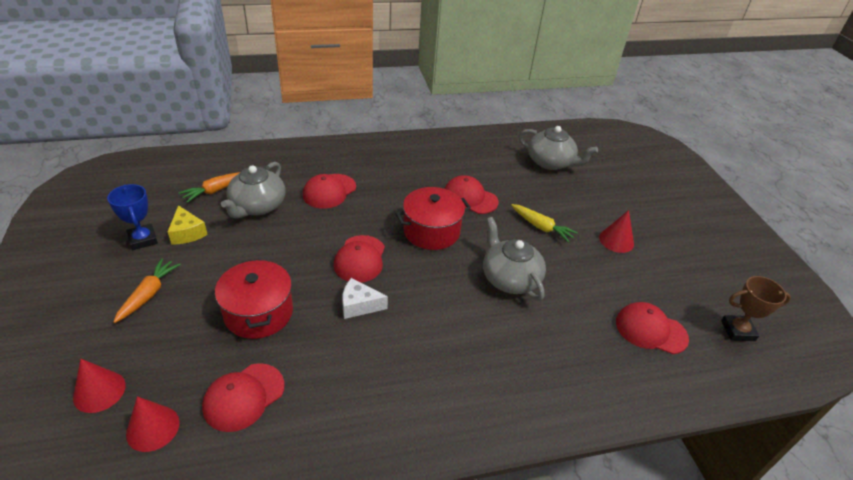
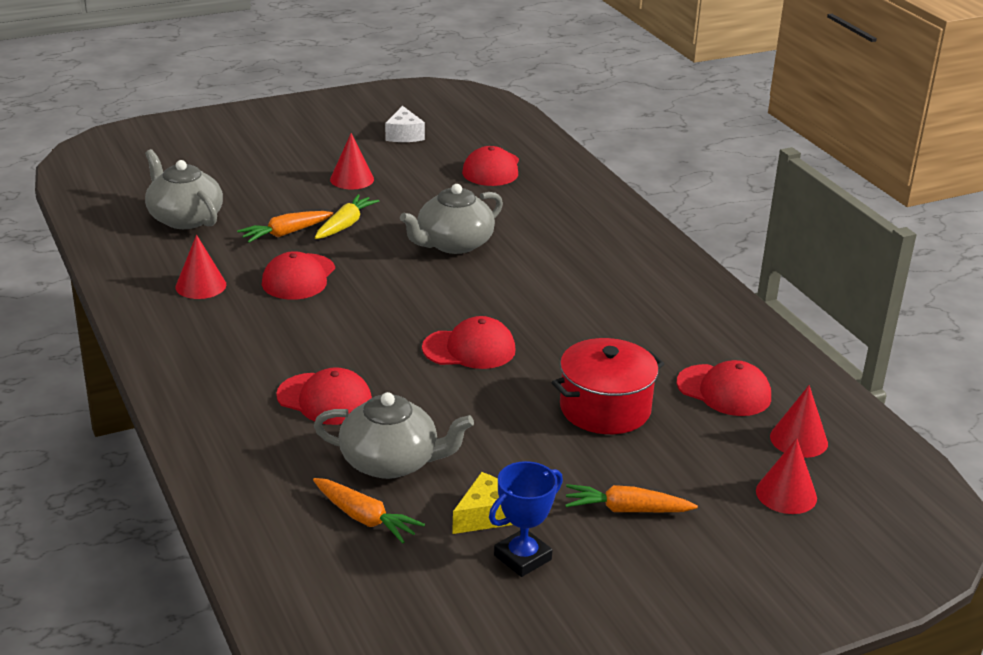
camera: 100 degrees left, 10 degrees down
white cheese [342,278,388,319] -> white cheese moved to [385,106,425,142]
red pot [396,187,471,250] -> none
grey teapot [519,126,598,170] -> grey teapot turned 60 degrees counterclockwise [145,149,223,229]
brown trophy [721,276,791,341] -> none
none -> red cone [175,235,226,299]
none -> orange carrot [237,211,333,243]

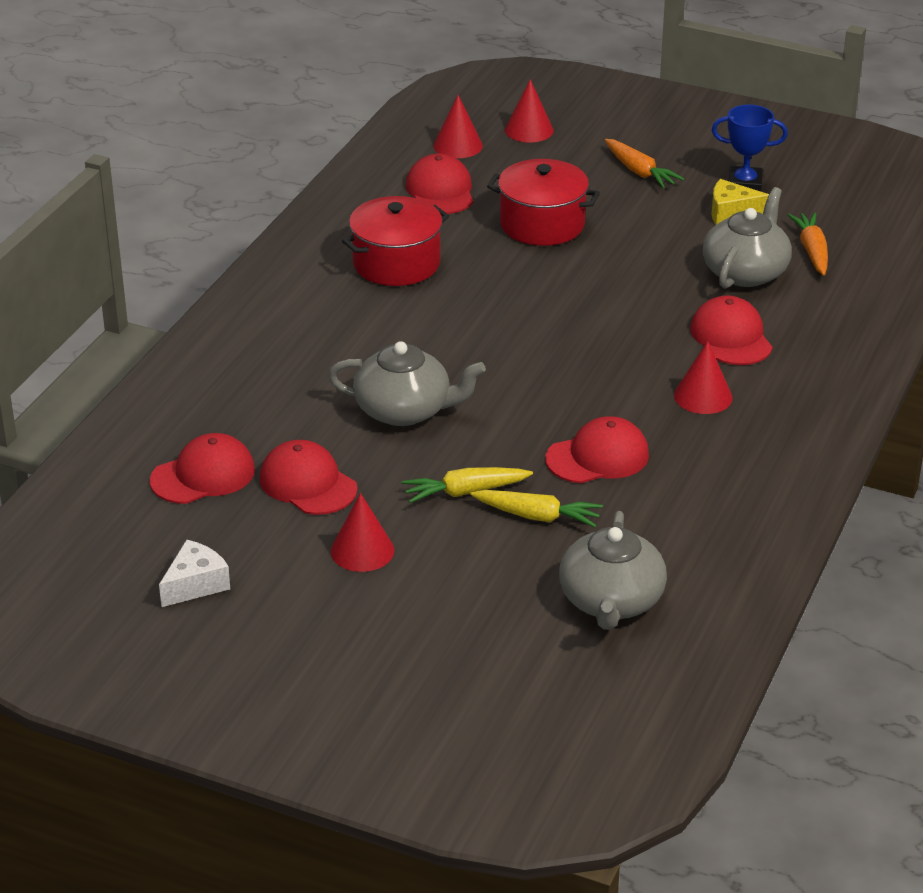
camera: 130 degrees left, 5 degrees up
red cone [175,235,226,299] -> red cone moved to [674,341,733,414]
orange carrot [237,211,333,243] -> yellow carrot [470,490,603,527]
grey teapot [314,392,474,479] -> grey teapot turned 60 degrees clockwise [703,187,792,289]
red cap [422,316,516,369] -> red cap moved to [260,440,358,515]
none -> red pot [342,196,449,286]

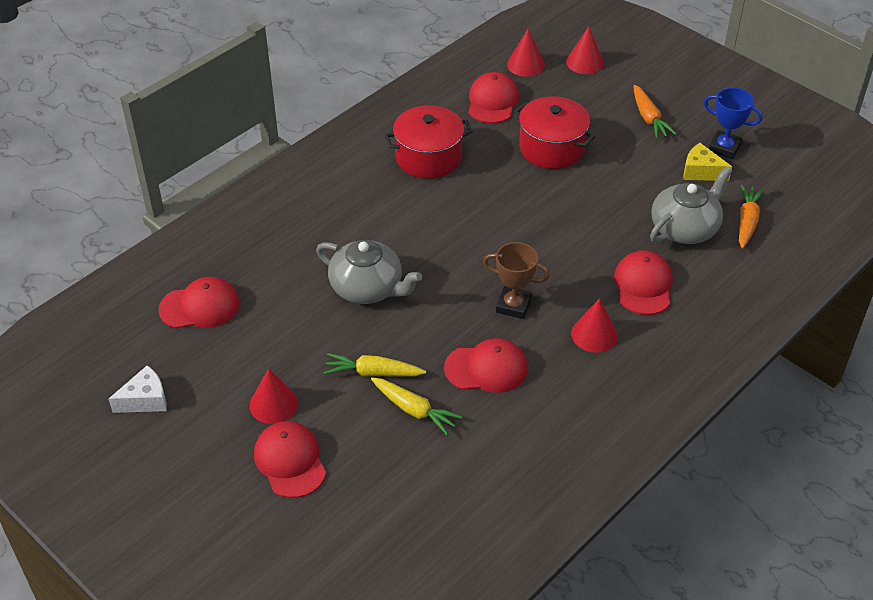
camera: 20 degrees right, 10 degrees up
red cap [260,440,358,515] -> red cap moved to [254,421,326,498]
grey teapot [559,511,667,630] -> none
none -> brown trophy [483,242,550,319]

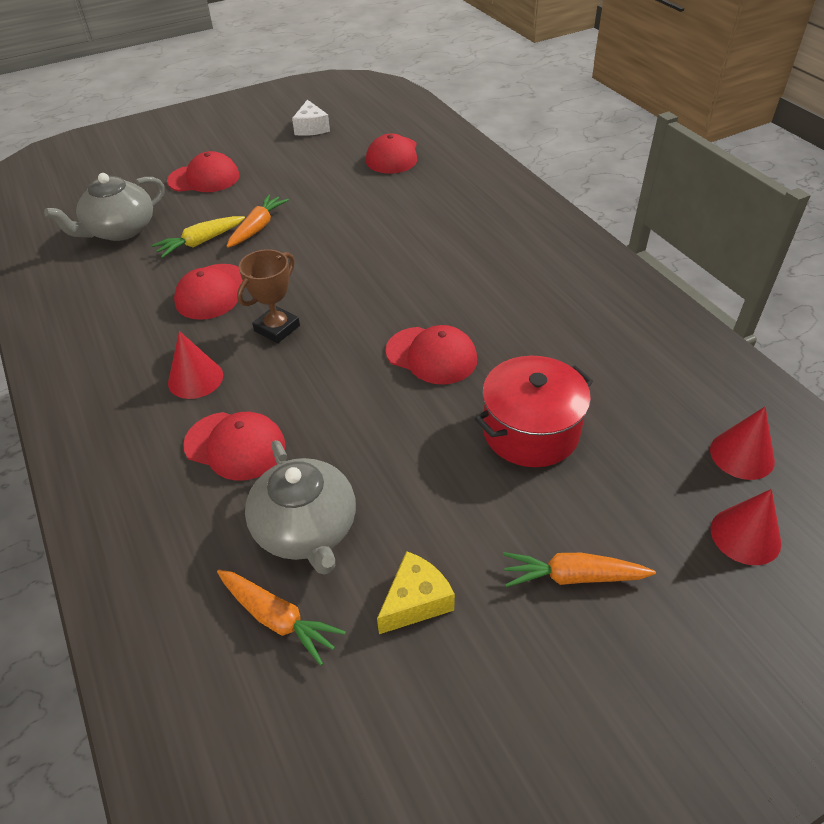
camera: 110 degrees right, 0 degrees up
red cone [250,368,298,424] -> none
grey teapot [316,240,422,304] -> grey teapot moved to [44,173,165,241]
yellow carrot [324,353,426,377] -> orange carrot [226,194,289,248]
red pot [384,105,473,179] -> none
red cap [468,72,519,123] -> red cap moved to [386,325,477,384]
blue trophy [704,88,762,159] -> none

